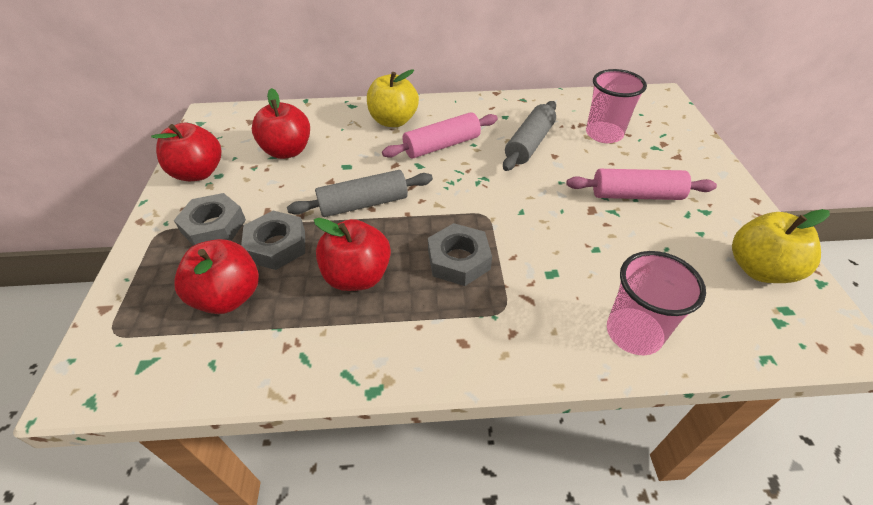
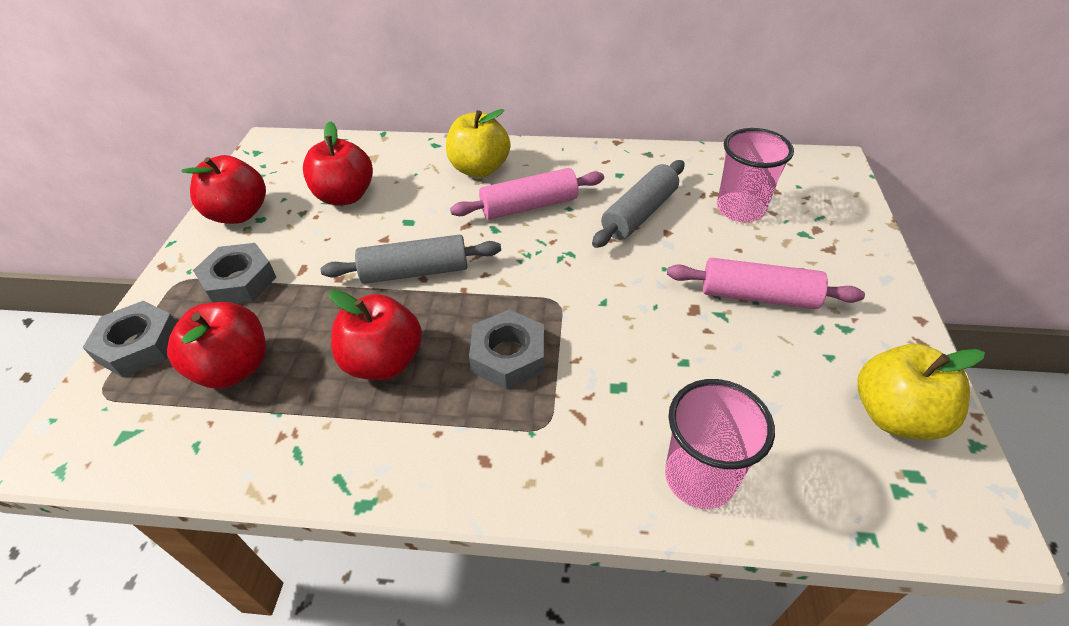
camera: 10 degrees right, 0 degrees up
grey nut [241,211,305,270] -> grey nut moved to [82,301,177,377]

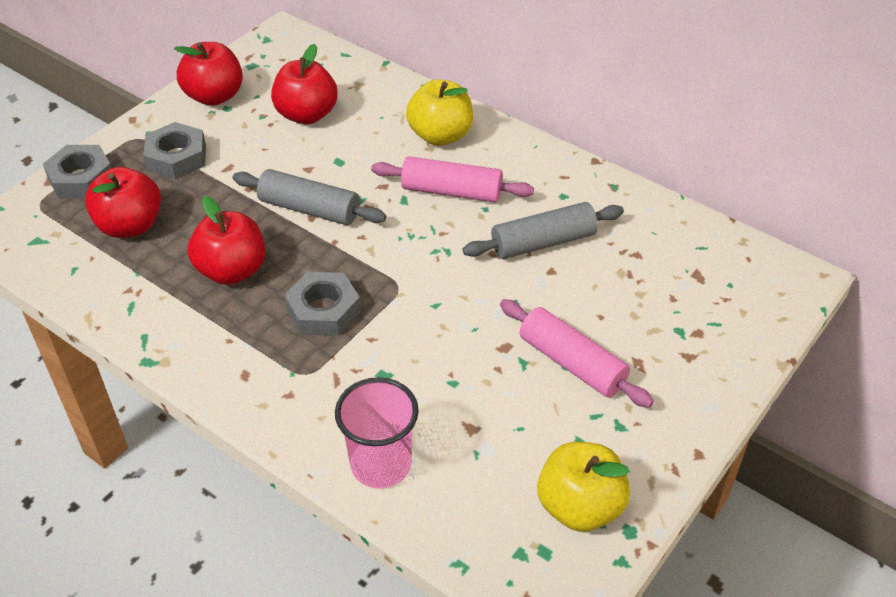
camera: 30 degrees right, 0 degrees up
pink cup [717,128,794,222] -> none

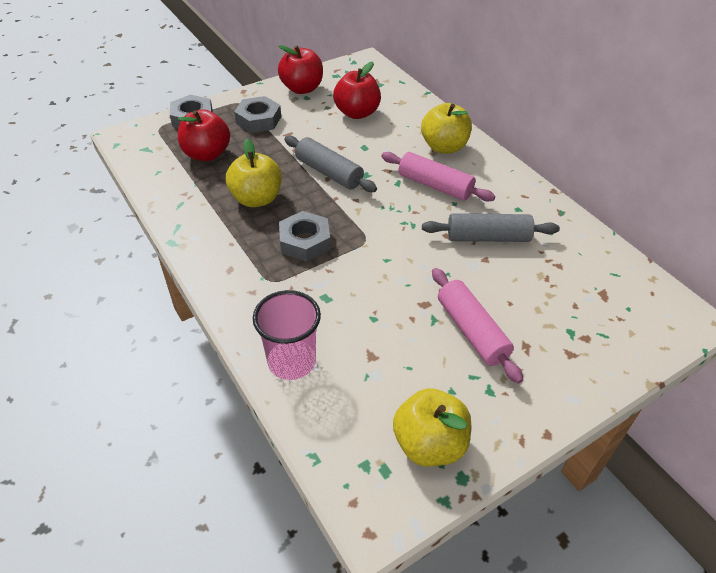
camera: 20 degrees right, 0 degrees up
red apple [188,196,265,285] -> yellow apple [226,139,282,207]

